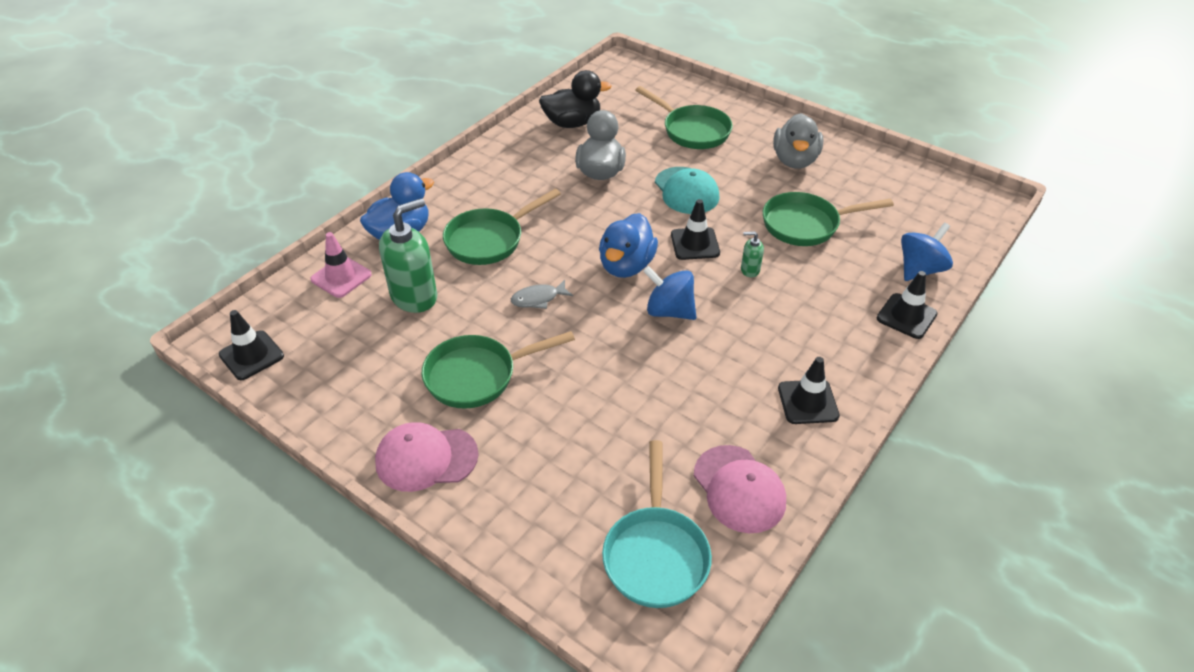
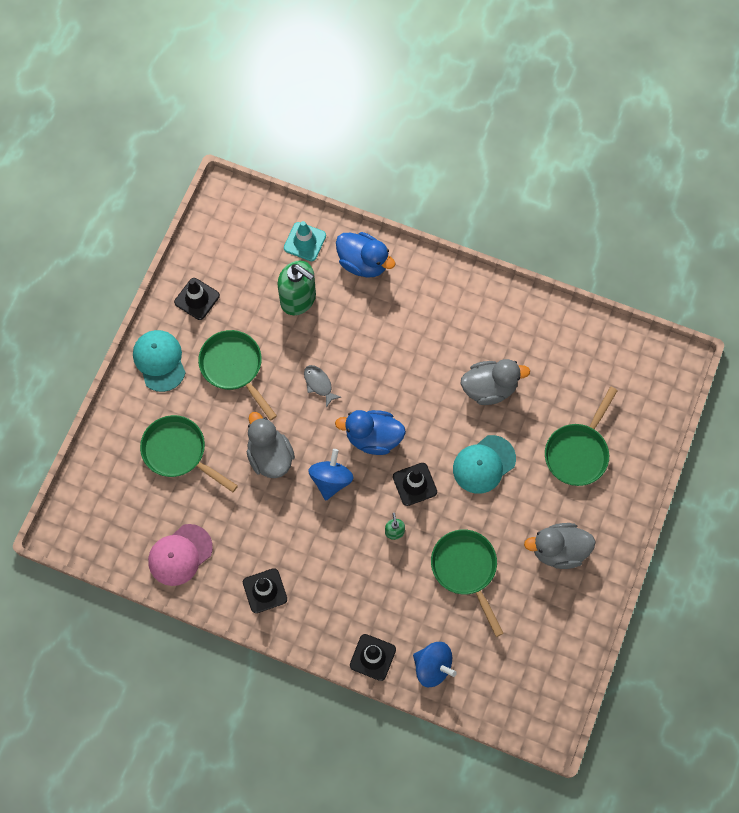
camera: 75 degrees right, 25 degrees up
black traffic cone [219,310,284,380] -> black traffic cone moved to [174,278,220,320]
pink traffic cone [310,232,372,298] -> turquoise traffic cone [284,221,326,261]
pink cap [375,422,479,492] -> turquoise cap [133,330,186,392]
green pan [443,189,561,265] -> green pan moved to [140,415,238,492]
black duck [539,70,612,128] -> none
turquoise pan [602,440,712,608] -> none
none -> grey duck [247,412,295,478]

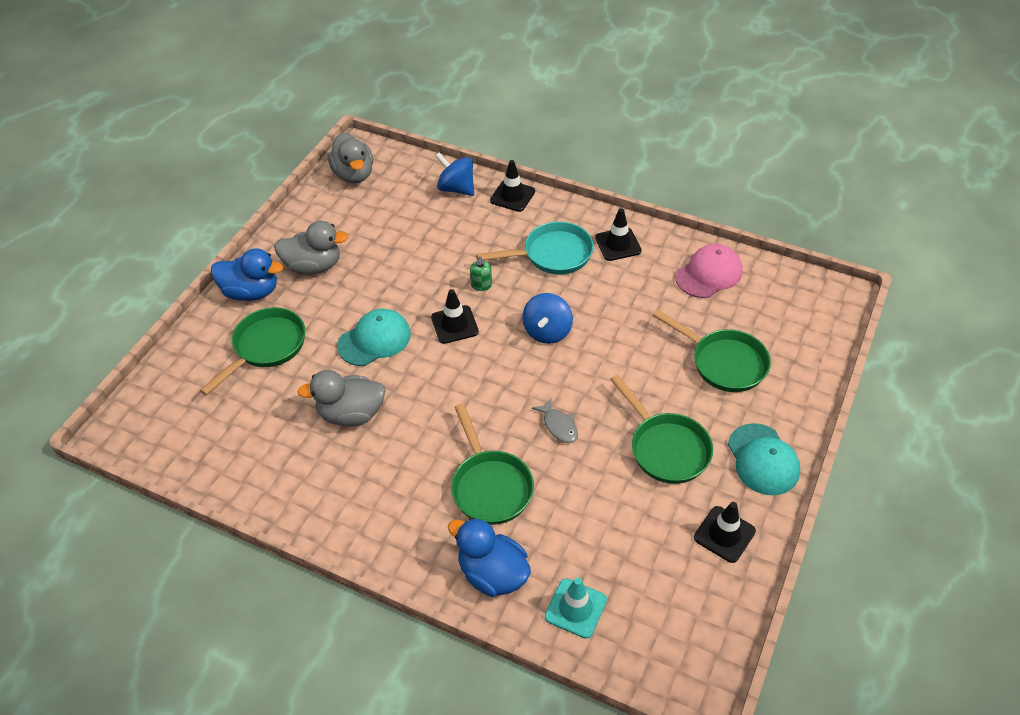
camera: 175 degrees left, 20 degrees down
grey duck [247,412,295,478] -> grey duck moved to [328,133,373,184]
green soap dispenser [277,261,316,315] -> none
blue duck [335,410,406,455] -> blue duck moved to [211,248,283,301]
green pan [431,529,504,637] -> green pan moved to [451,404,534,525]
none -> turquoise pan [476,221,594,274]

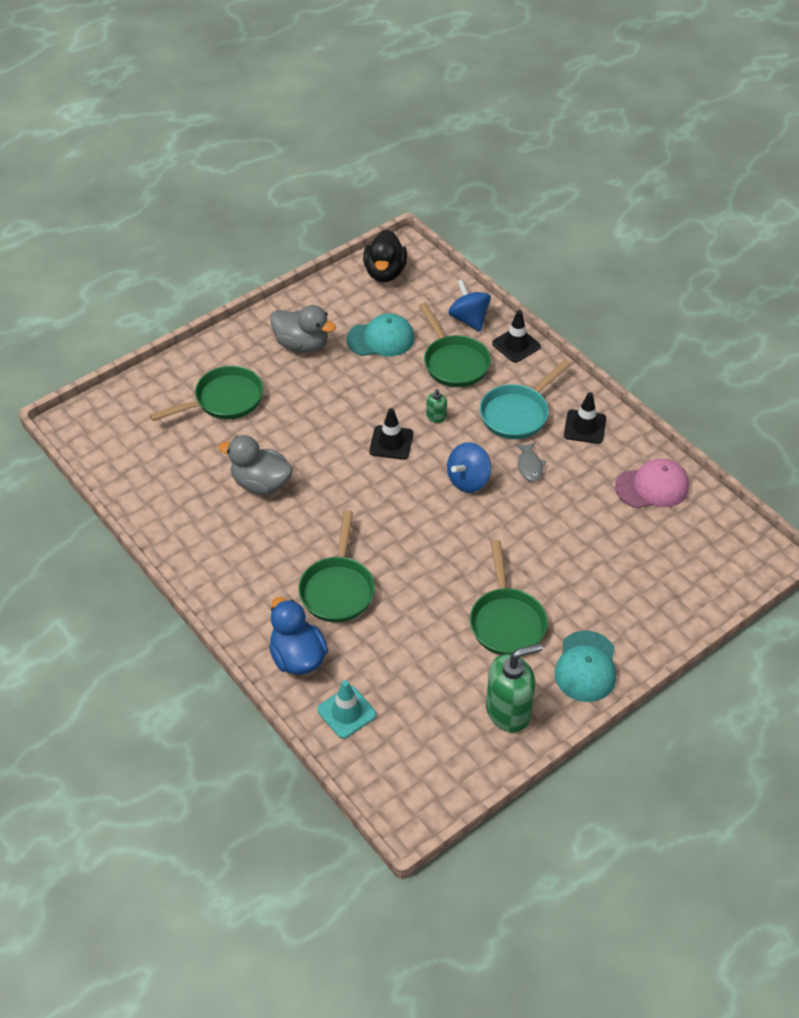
camera: 25 degrees right, 0 degrees up
blue duck [211,248,283,301] -> none
grey duck [328,133,373,184] -> black duck [363,230,407,282]
turquoise cap [337,309,411,366] -> turquoise cap moved to [347,313,415,356]
turquoise pan [476,221,594,274] -> turquoise pan turned 120 degrees clockwise [480,359,571,439]
grey fish [532,398,578,443] -> grey fish moved to [515,442,546,482]
green pan [652,309,771,392] -> green pan moved to [419,302,491,387]
black traffic cone [694,502,756,563] -> green soap dispenser [486,643,543,733]

